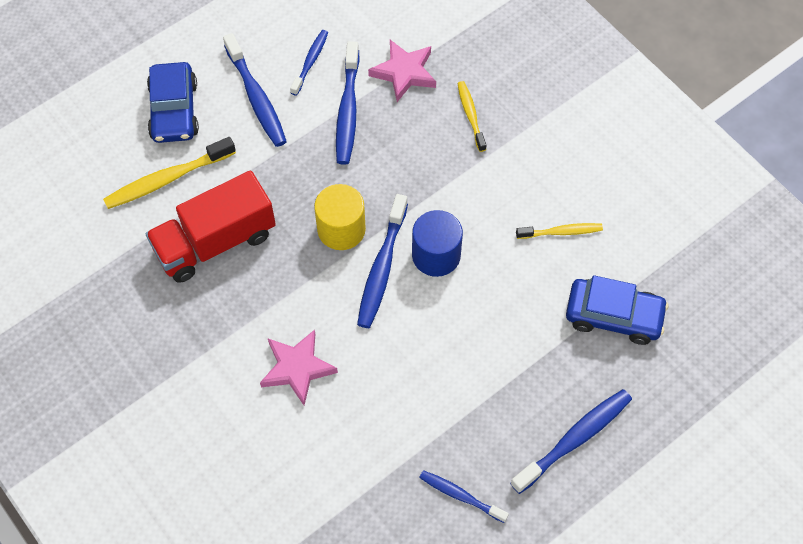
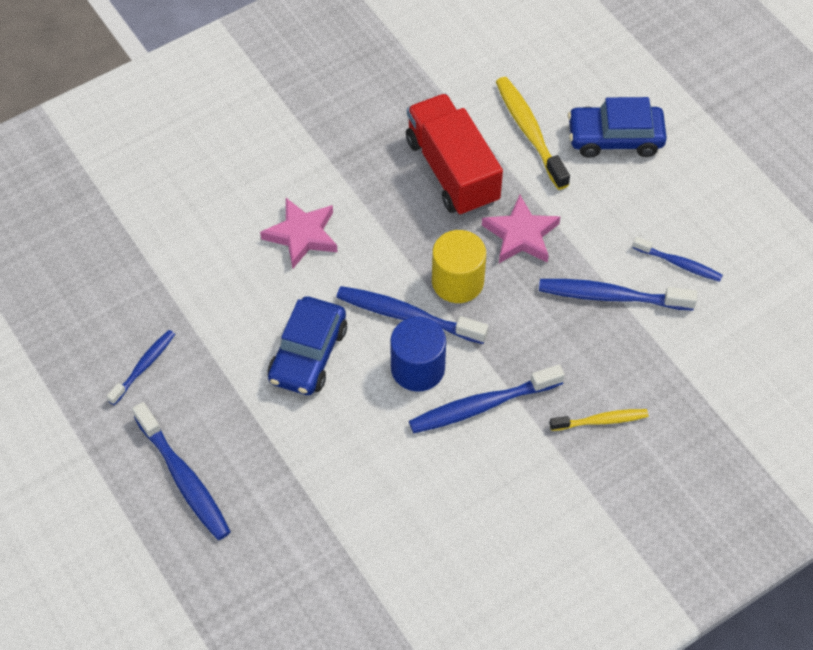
camera: 95 degrees right, 5 degrees down
blue toothbrush [223,33,287,147] -> blue toothbrush moved to [409,365,565,433]
pink star [368,40,436,102] -> pink star moved to [482,195,560,263]
yellow toothbrush [516,223,603,239] -> none
blue car [566,275,668,345] -> blue car moved to [268,296,347,395]

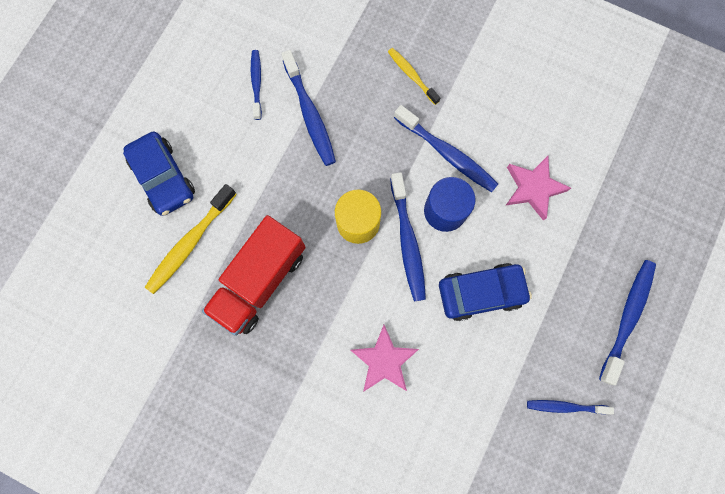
camera: 120 degrees left, 20 degrees up
pink star [482,195,560,263] -> pink star moved to [505,156,571,221]

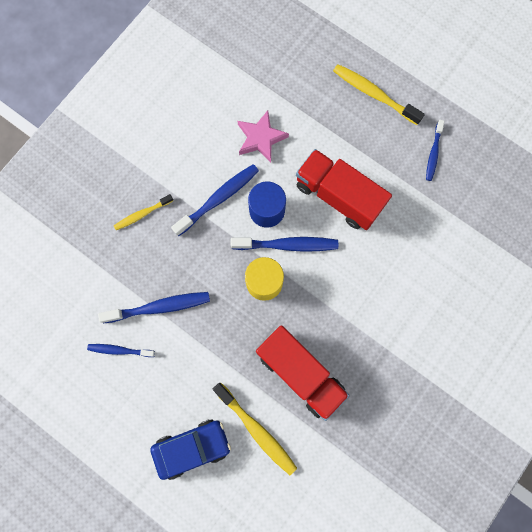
camera: 80 degrees left, 0 degrees up
pink star [350,325,419,392] -> none
blue car [439,263,532,321] -> red truck [296,149,392,230]
blue toothbrush [599,260,656,385] -> yellow toothbrush [333,64,425,125]

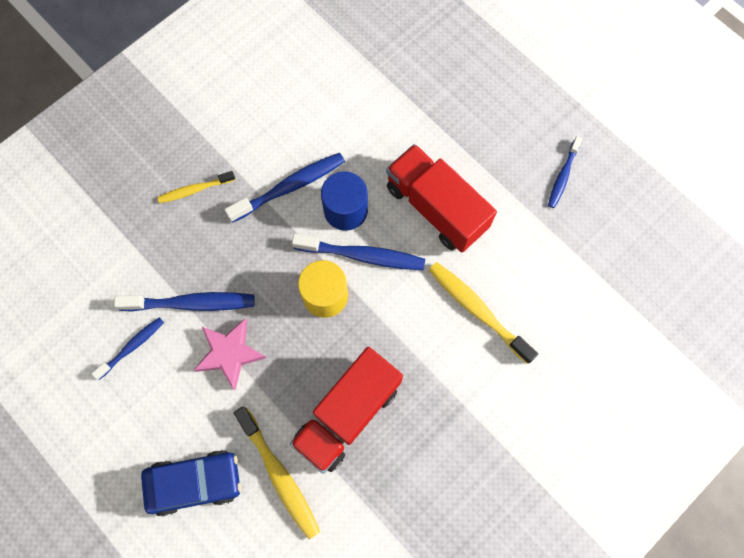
camera: 10 degrees right, 5 degrees down
blue toothbrush [87,344,155,357] -> blue toothbrush turned 120 degrees clockwise [91,317,164,380]
pink star [238,110,289,163] -> pink star moved to [194,318,266,390]
red truck [256,325,349,421] -> red truck turned 75 degrees clockwise [290,347,403,474]
yellow toothbrush [333,64,425,125] -> yellow toothbrush moved to [429,262,538,364]

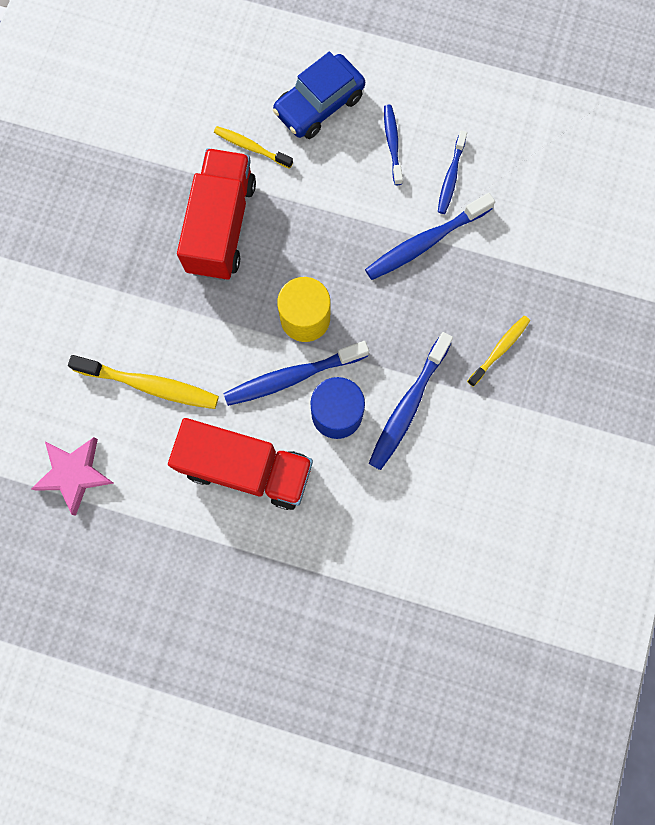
camera: 150 degrees right, 5 degrees up
pink star [194,318,266,390] -> pink star moved to [31,437,114,516]
yellow toothbrush [234,406,320,539] -> yellow toothbrush [214,126,293,169], size x0.61
blue toothbrush [548,136,582,208] -> blue toothbrush moved to [384,105,403,185]

